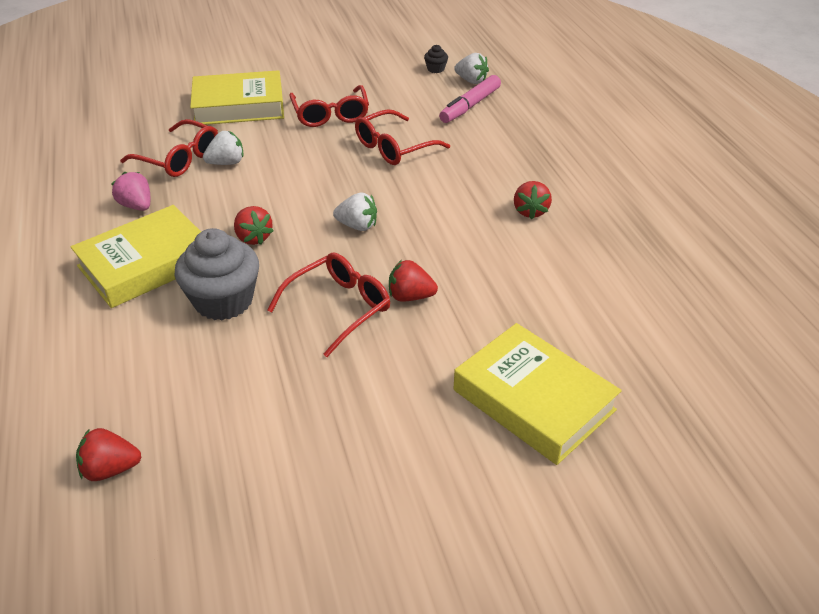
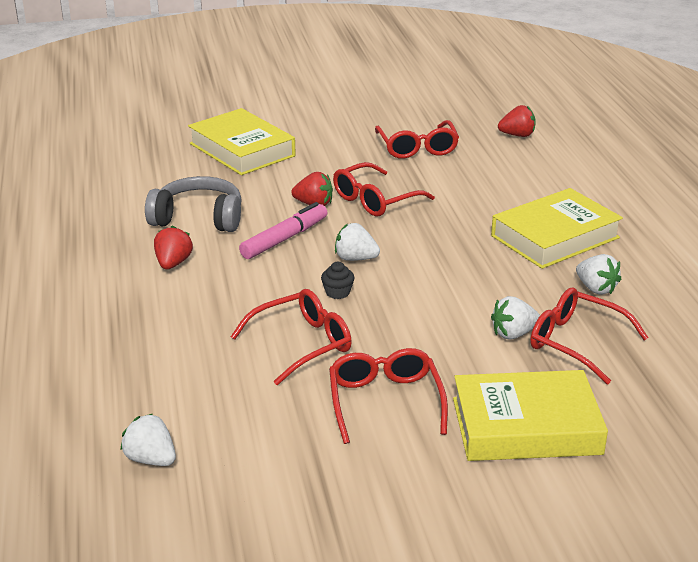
camera: 175 degrees left, 10 degrees down
pink strawberry [111,172,150,211] -> white strawberry [576,254,621,295]
grey cupcake [175,228,259,320] -> none
red strawberry [234,206,274,245] -> none
black cupcake [424,45,448,73] -> black cupcake moved to [321,262,355,299]
pink marker [439,75,501,123] -> pink marker moved to [239,202,327,259]
none -> grey headphones [145,176,242,232]
none -> red glasses [375,120,459,159]

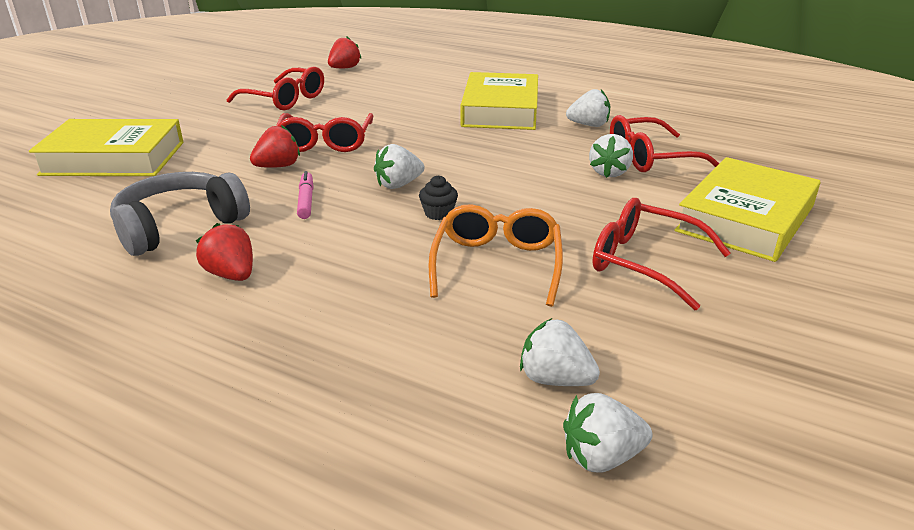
camera: 50 degrees left, 0 degrees up
red glasses [231,289,352,385] -> orange glasses [429,204,563,307]
pink marker [239,202,327,259] -> pink marker [297,171,314,219], size x0.61
none -> white strawberry [520,318,600,386]

